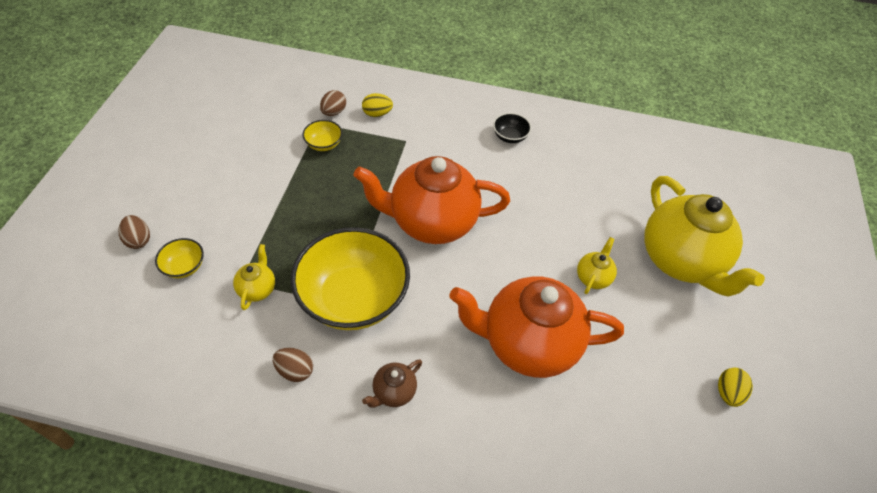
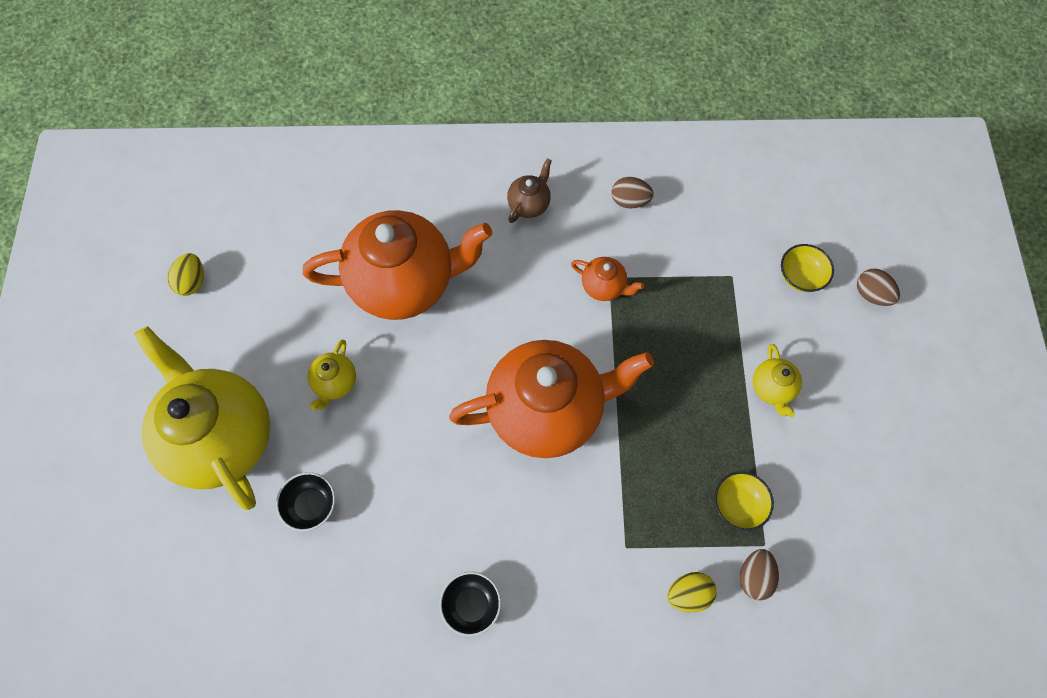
camera: 170 degrees right, 15 degrees up
yellow teapot [233,244,275,310] -> yellow teapot moved to [753,344,802,417]
yellow bowl [291,227,410,330] -> orange teapot [571,257,644,301]
none -> black bowl [276,472,335,531]

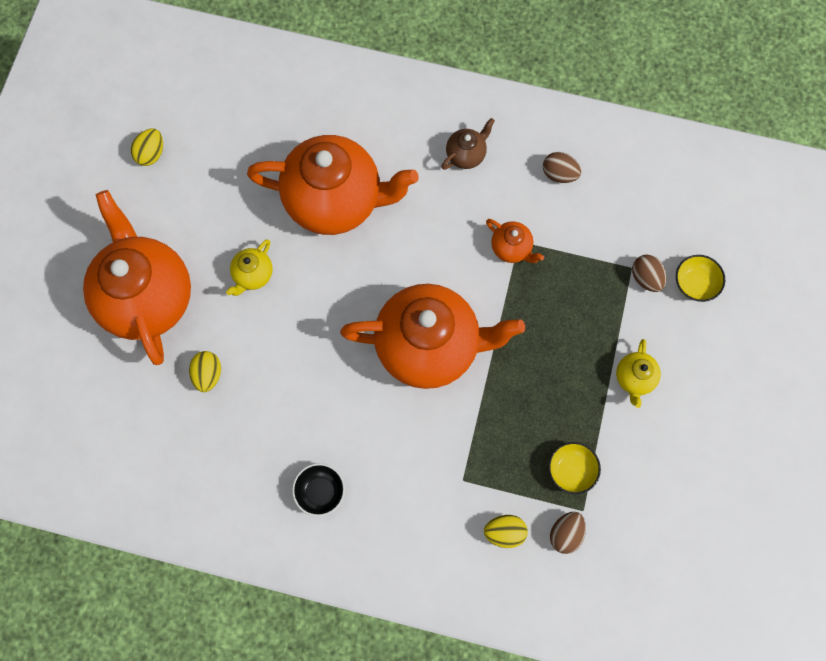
camera: 15 degrees right, 5 degrees up
yellow teapot [134,326,270,510] -> orange teapot [83,190,191,365]
black bowl [276,472,335,531] -> yellow egg [189,351,221,392]
brown egg [857,268,900,306] -> brown egg moved to [632,255,667,292]

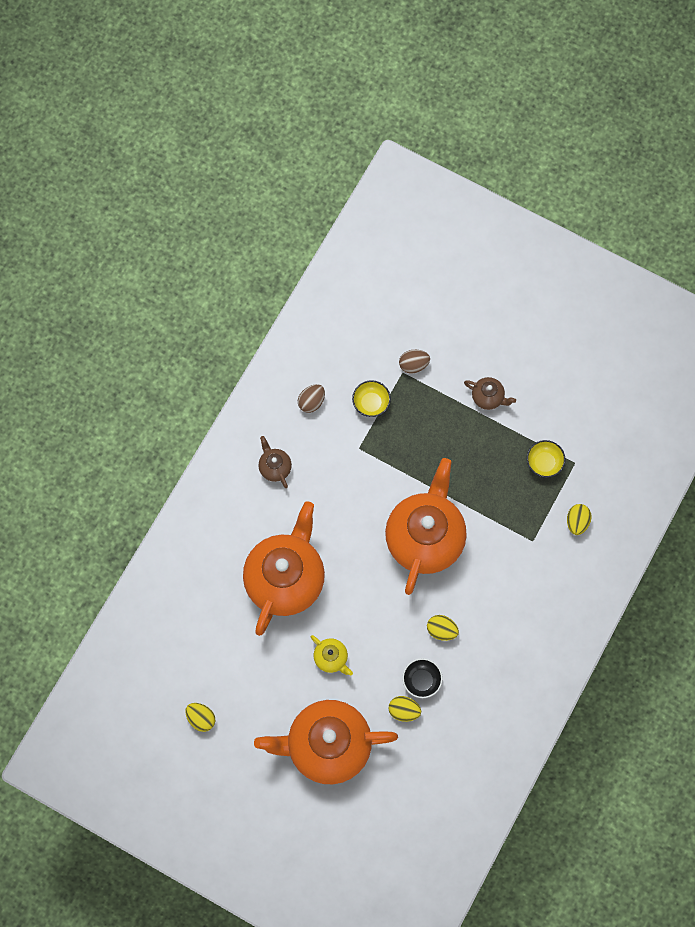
camera: 75 degrees left, 0 degrees up
black bowl [292,463,345,517] -> black bowl moved to [402,658,443,698]
orange teapot [486,219,544,263] -> none
brown egg [550,512,586,554] -> none
yellow teapot [616,339,661,408] -> brown teapot [464,377,516,410]
yellow bowl [676,255,725,302] -> yellow bowl moved to [352,380,391,417]
none -> yellow egg [427,615,459,641]

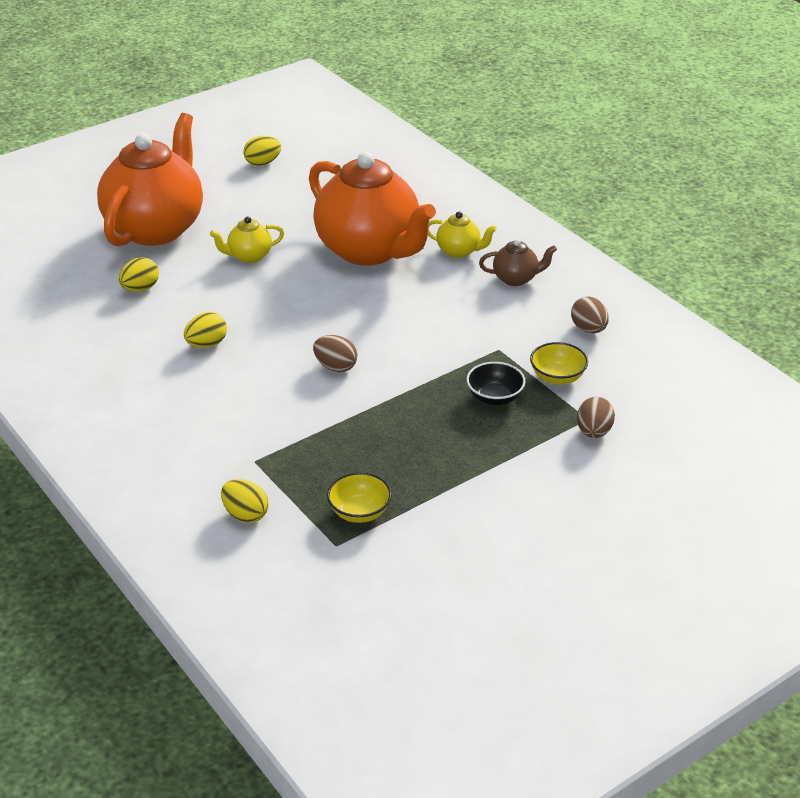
camera: 115 degrees right, 35 degrees down
orange teapot [385,458,467,595] -> brown egg [313,335,357,372]
black bowl [402,658,443,698] -> black bowl moved to [466,362,525,405]
brown teapot [464,377,516,410] -> none
none -> yellow teapot [428,212,497,258]

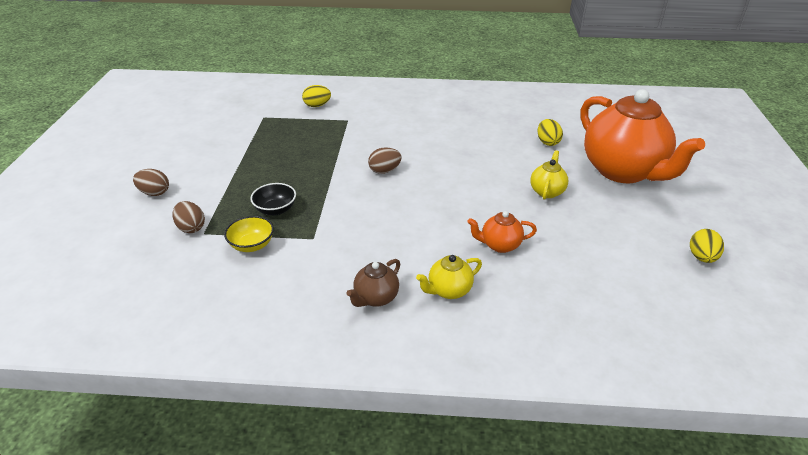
camera: 130 degrees right, 0 degrees up
yellow egg [184,312,227,348] -> none
orange teapot [309,152,436,266] -> orange teapot [467,211,537,253], size x0.42
yellow bowl [327,472,392,523] -> none
brown egg [571,297,609,333] -> brown egg moved to [133,169,169,196]

